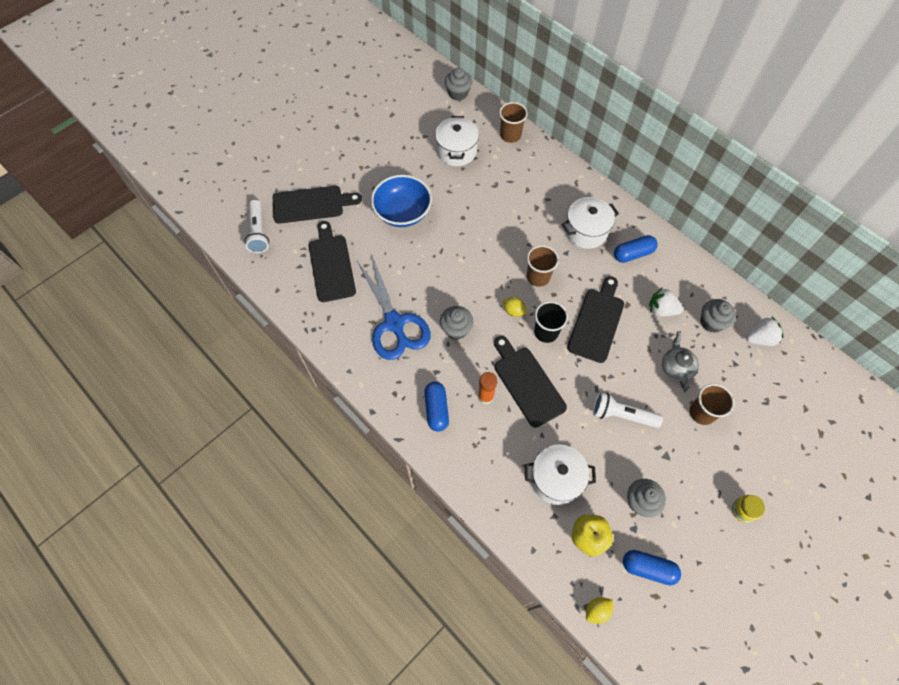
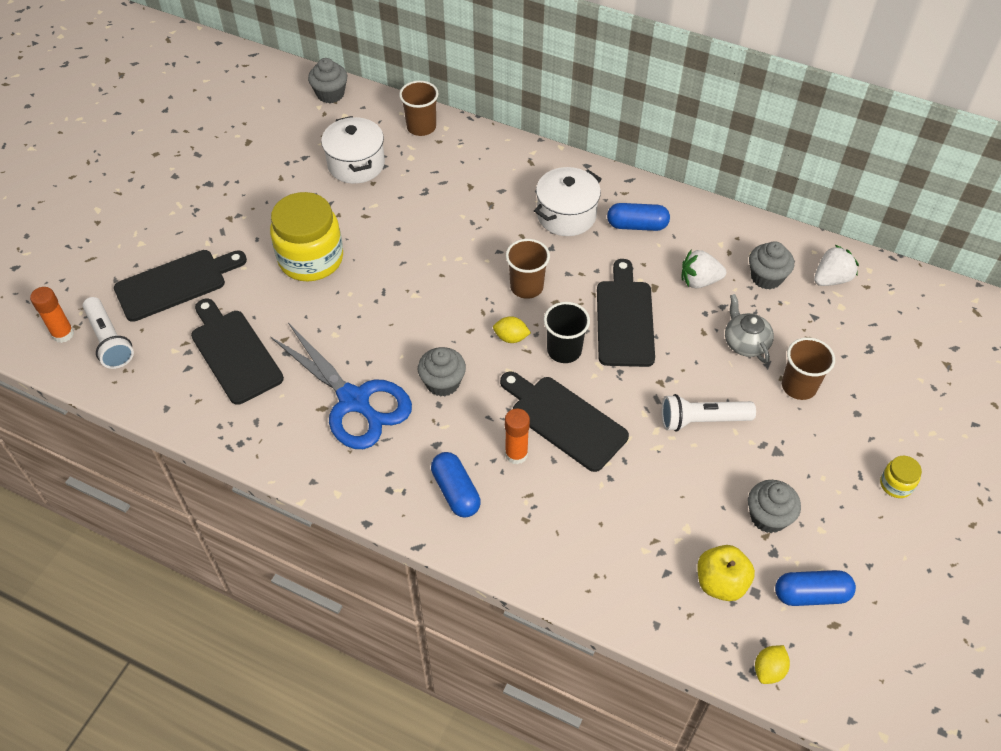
camera: 20 degrees left, 10 degrees down
blue bowl [371,175,432,227] -> yellow jar [270,192,343,281]
white pot [525,445,596,505] -> none
blue capsule [614,235,658,263] -> blue capsule turned 45 degrees clockwise [607,203,670,231]
none -> orange glue stick [30,287,74,343]

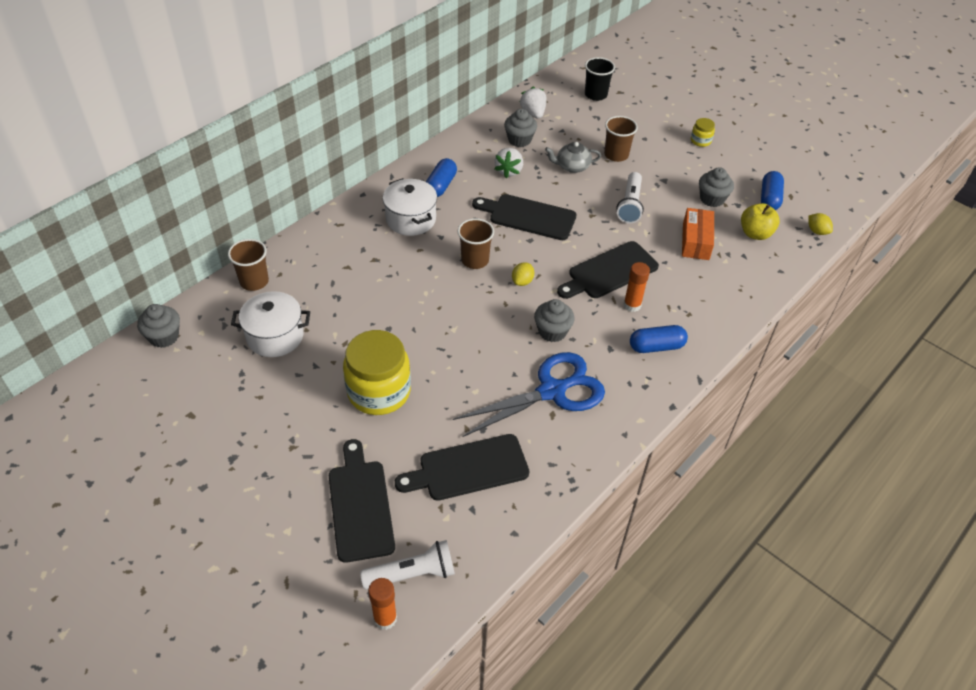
camera: 75 degrees left, 5 degrees down
black cup [544,302,590,363] -> black cup moved to [585,57,615,101]
none -> orange box [682,208,714,260]

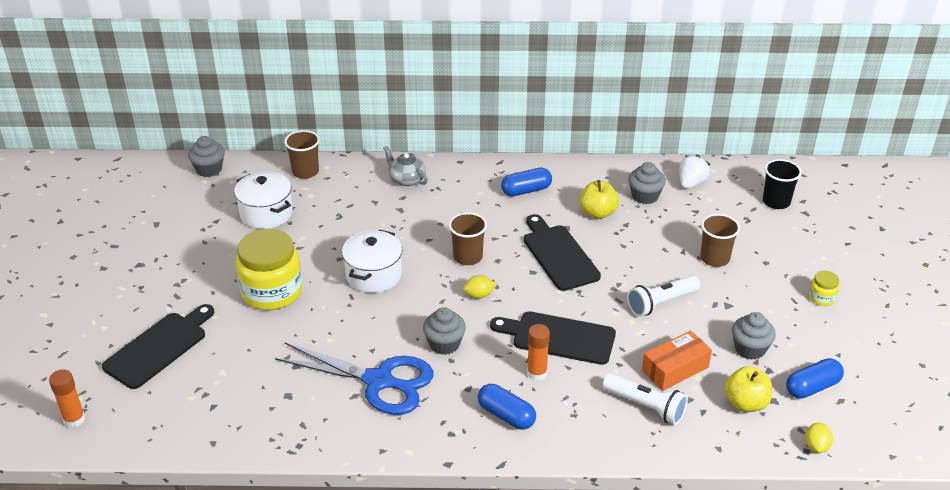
camera: 50 degrees right, 10 degrees down
white flashlight [360,540,455,589] -> white flashlight moved to [603,373,688,425]
white pot [383,178,437,236] -> white pot moved to [342,230,402,293]
black cutting board [395,434,529,501] -> none
white strawberry [495,148,523,178] -> yellow apple [580,180,619,219]
grey teapot [545,142,601,173] -> grey teapot moved to [383,146,428,186]

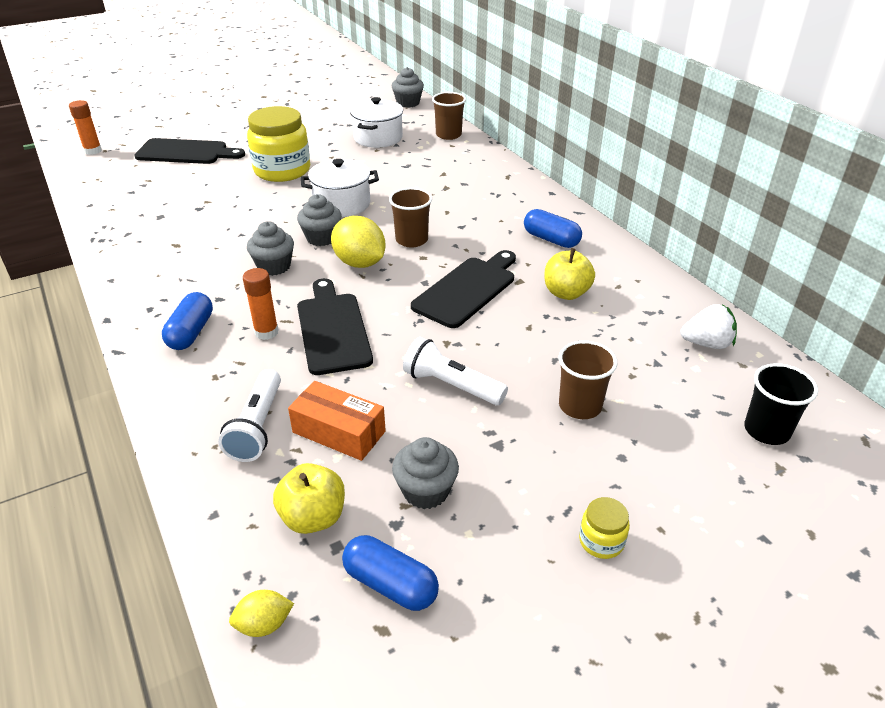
camera: 60 degrees right, 0 degrees up
blue scissors [275,342,434,415] -> none
grey teapot [383,146,428,186] -> none
yellow lemon [463,275,496,299] -> yellow lemon [331,216,386,268], size x1.90
grey cupcake [628,162,666,204] -> grey cupcake moved to [297,194,342,246]

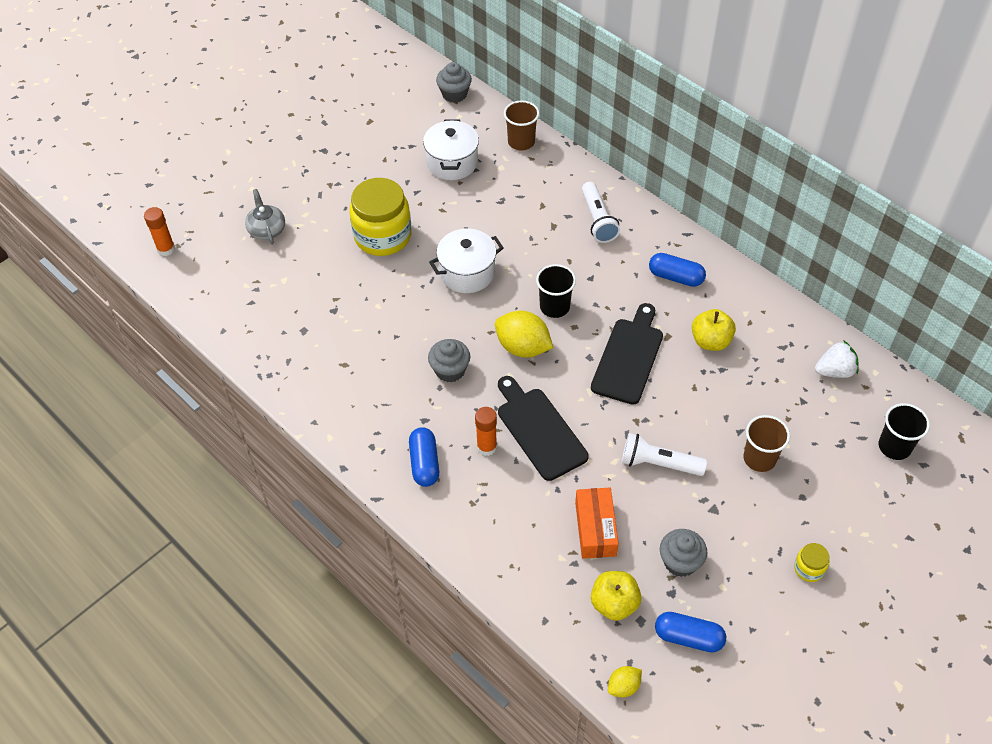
camera: 15 degrees left, 15 degrees up
black cutting board [135,138,245,164] -> grey teapot [245,189,285,245]
white flashlight [218,369,281,462] -> white flashlight moved to [582,182,620,243]
orange box [288,381,386,461] -> orange box turned 75 degrees clockwise [575,488,619,559]
grey cupcake [297,194,342,246] -> none
brown cup [389,188,432,247] -> black cup [536,264,576,318]

